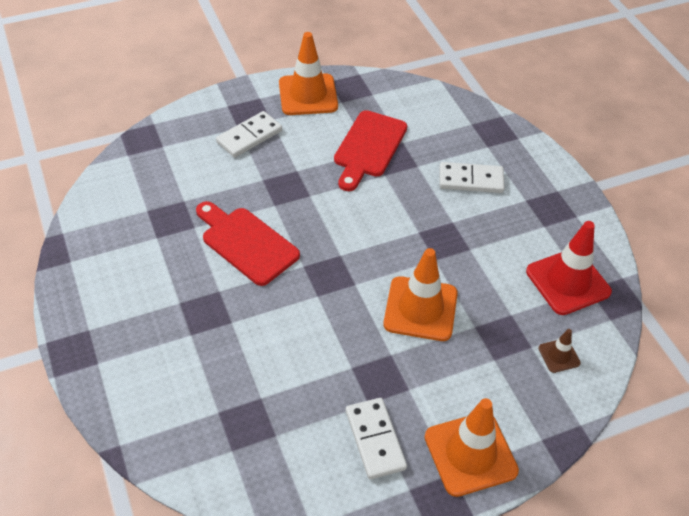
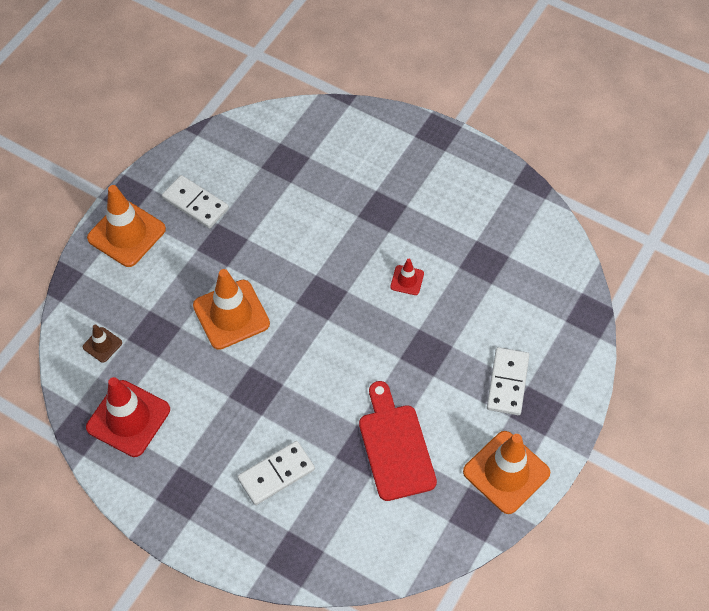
camera: 145 degrees right, 10 degrees up
red cutting board [196,201,300,286] -> red traffic cone [390,259,424,295]

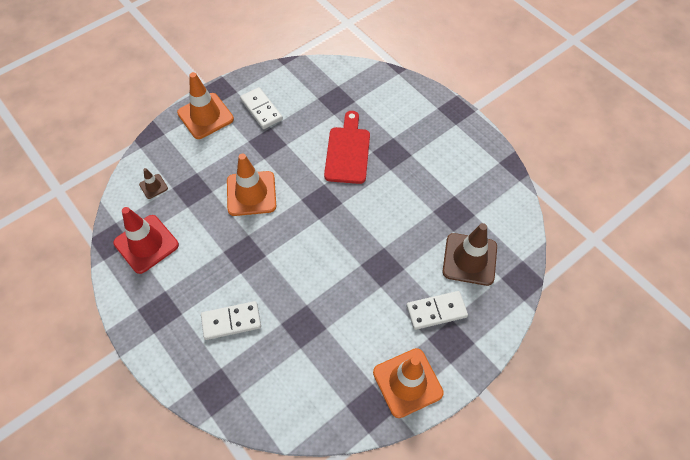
camera: 20 degrees right, 0 degrees up
red cutting board [359,381,437,501] -> red cutting board moved to [324,111,370,184]
red traffic cone [390,259,424,295] -> none
white domino [487,347,529,415] -> white domino turned 45 degrees clockwise [406,291,468,330]
none -> brown traffic cone [442,223,497,286]

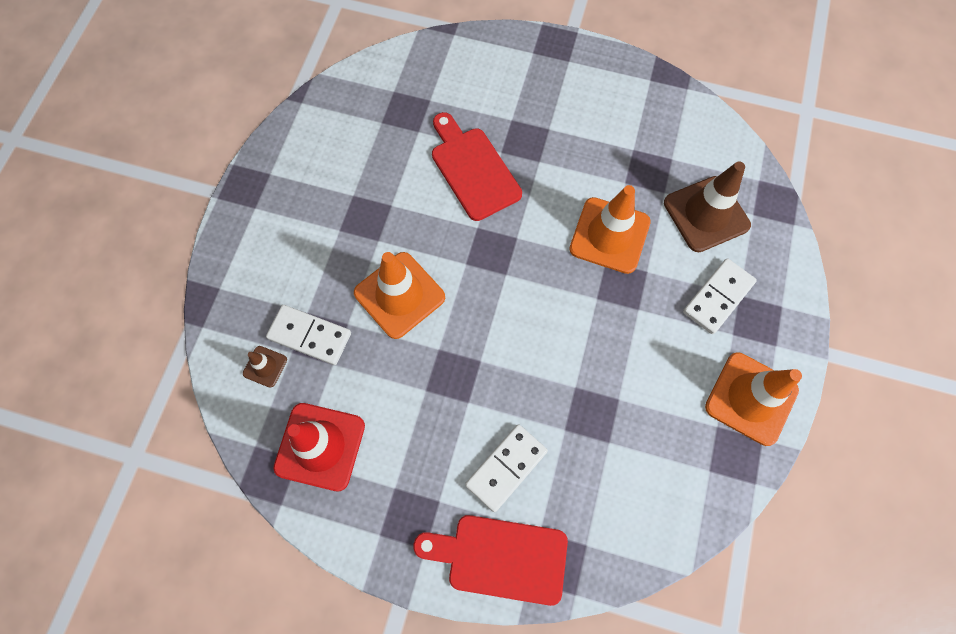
camera: 35 degrees left, 10 degrees up
orange traffic cone [177,72,234,139] -> orange traffic cone moved to [569,185,651,274]
white domino [240,87,283,129] -> white domino moved to [266,305,351,365]
none -> red cutting board [414,515,568,606]

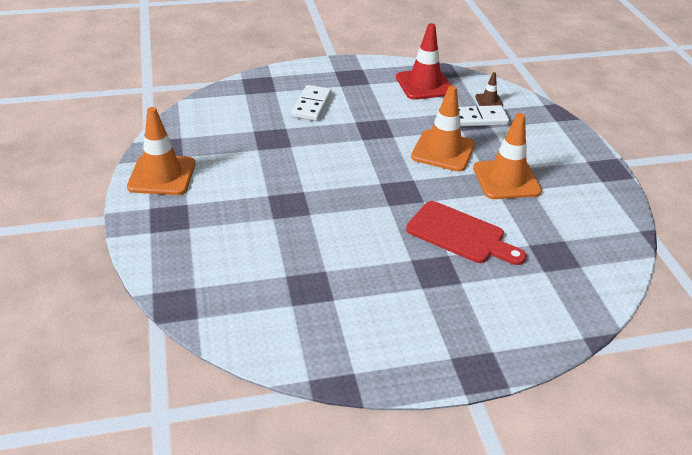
camera: 150 degrees right, 30 degrees down
red cutting board [414,515,568,606] -> none
orange traffic cone [569,185,651,274] -> orange traffic cone moved to [473,113,542,199]
brown traffic cone [664,162,751,252] -> none
white domino [683,258,757,334] -> none

